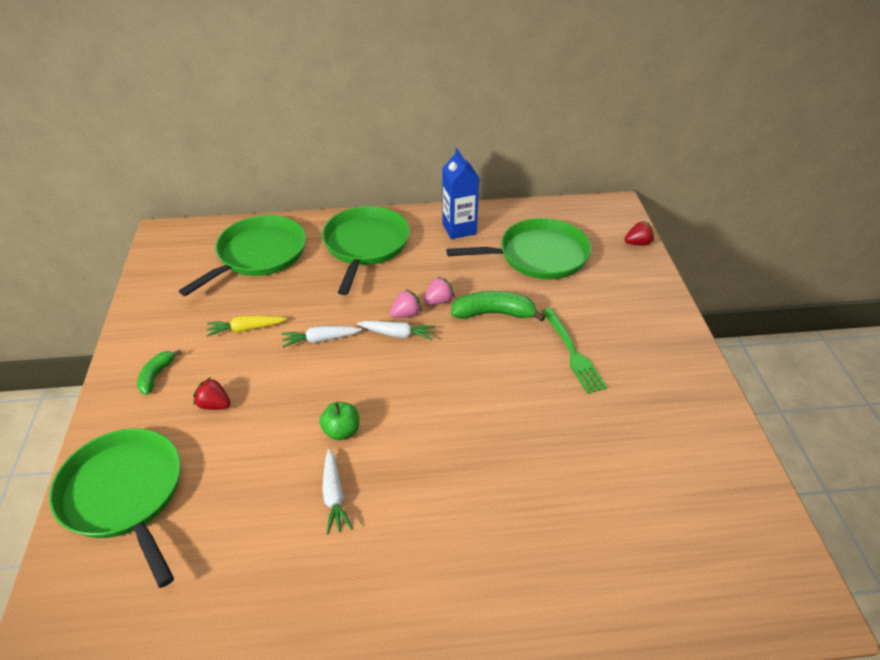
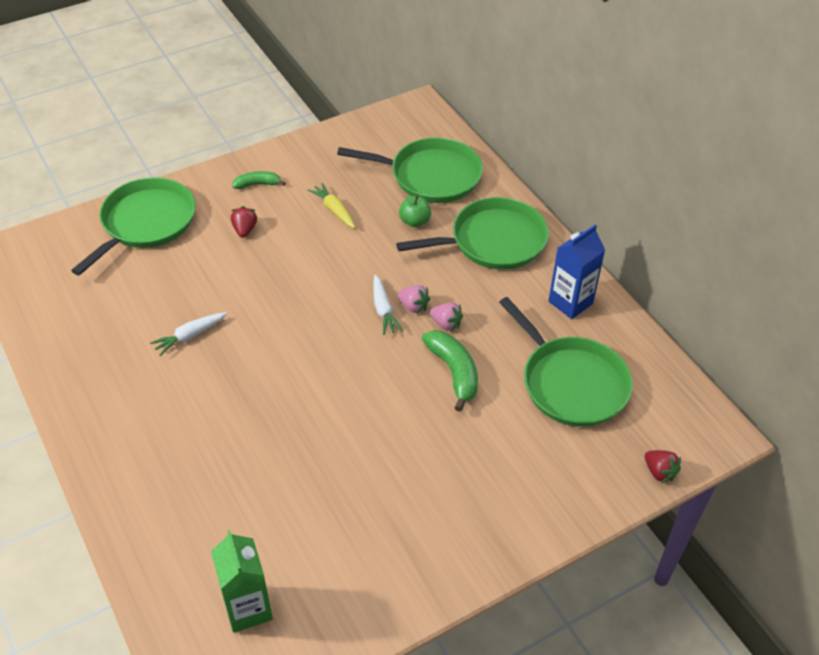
camera: 65 degrees right, 5 degrees up
white carrot [281,326,362,348] -> none
green apple [320,402,359,440] -> green apple moved to [399,196,431,227]
green fork [541,308,607,394] -> none
none -> green carton [211,530,273,633]

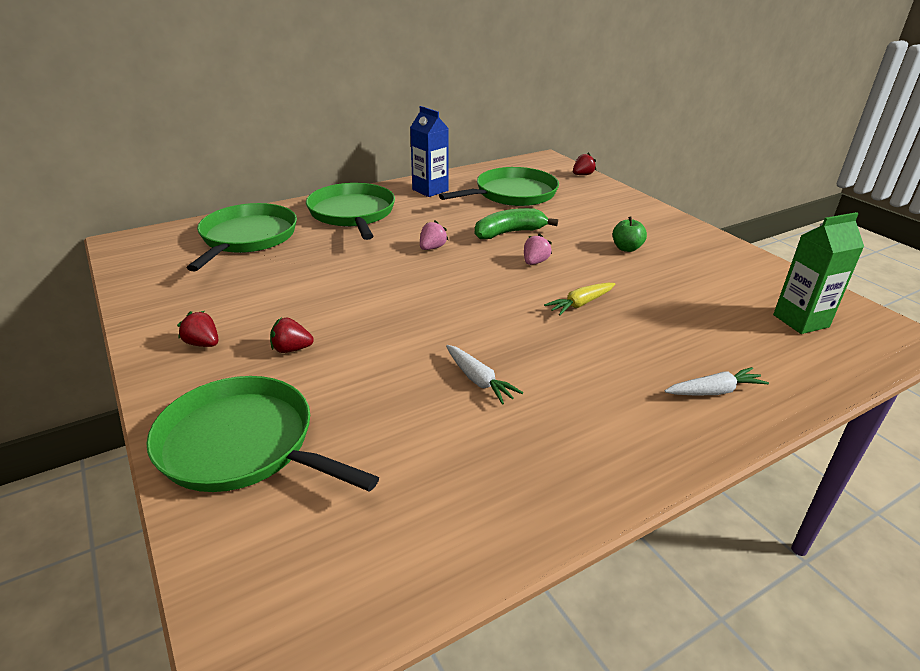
camera: 90 degrees left, 15 degrees down
green banana [232,171,285,189] -> red strawberry [177,311,219,347]
yellow carrot [307,183,356,228] -> yellow carrot moved to [544,283,615,316]
white carrot [373,275,403,335] -> white carrot moved to [665,367,769,396]
green apple [399,196,431,227] -> green apple moved to [613,216,647,252]
pink strawberry [430,302,463,332] -> pink strawberry moved to [524,234,552,265]

